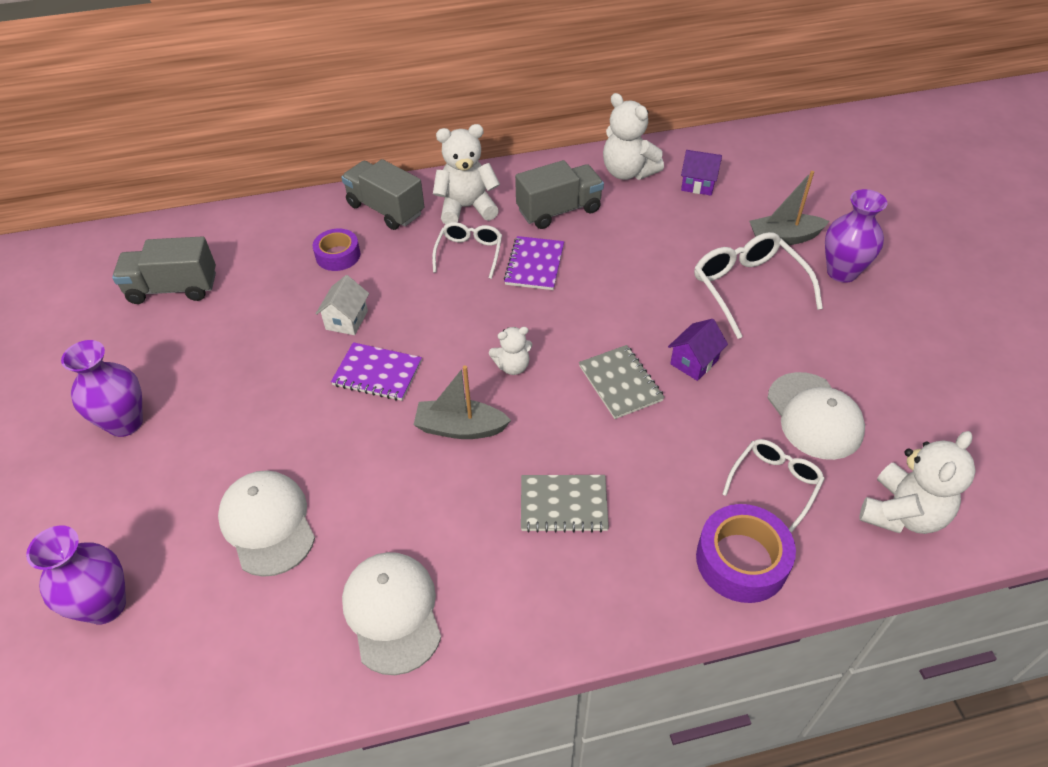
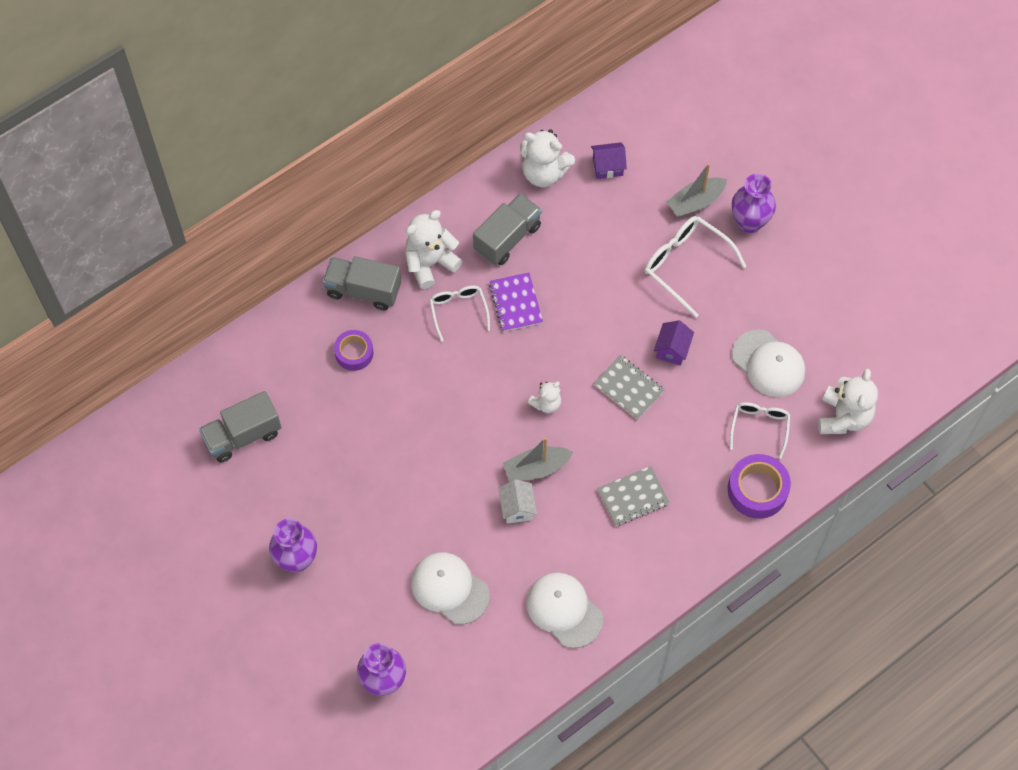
camera: 25 degrees left, 15 degrees up
white house [316,275,369,335] -> white house moved to [498,479,537,524]
purple notebook [331,342,422,401] -> none

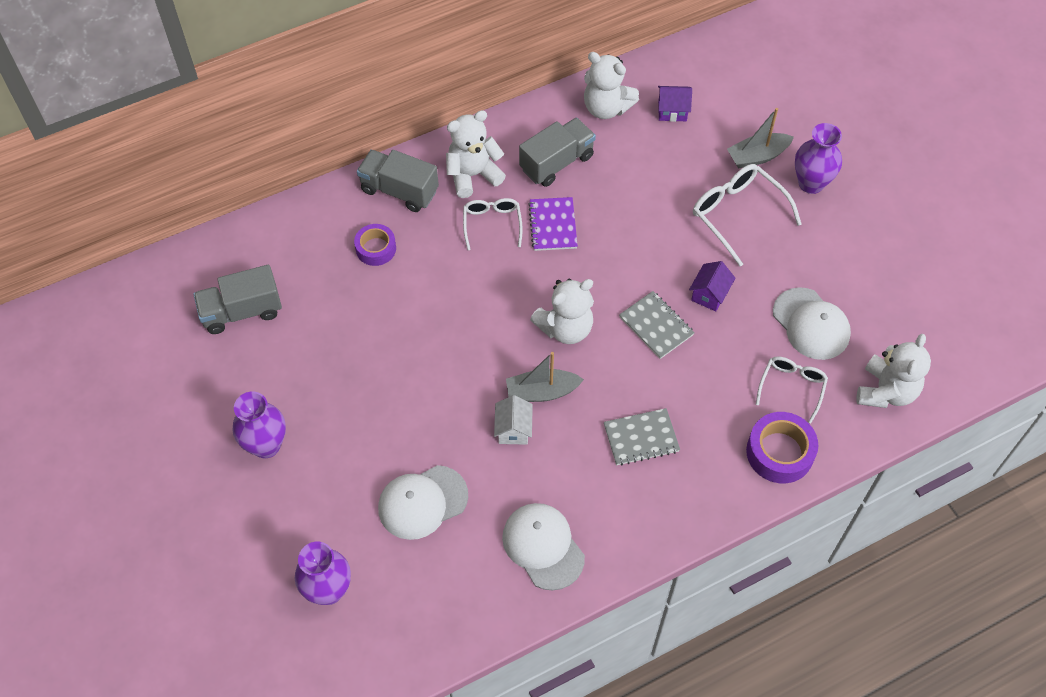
camera: 10 degrees right, 5 degrees down
white cap [411,552,489,625] -> white cap turned 75 degrees counterclockwise [378,465,468,540]
white teddy bear [528,382,561,413] -> white teddy bear [530,279,594,344], size x1.75

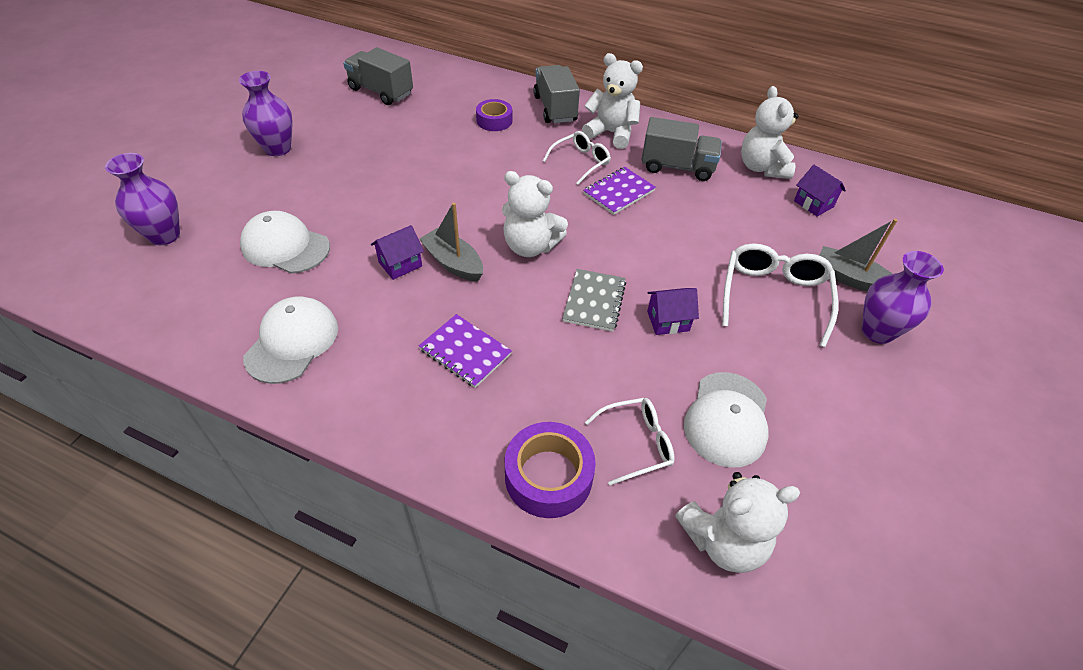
camera: 50 degrees right, 10 degrees down
white house [494,395,533,445] -> purple house [371,225,424,280]
grey notebook [604,408,680,466] -> purple notebook [419,314,512,388]

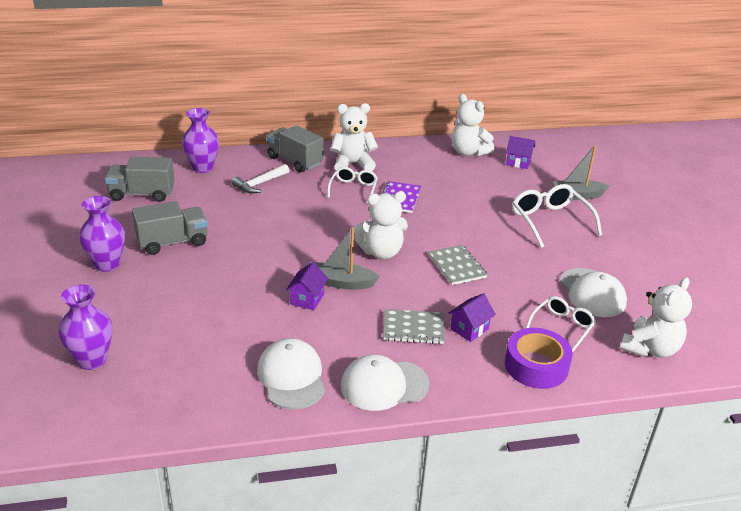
camera: 35 degrees left, 15 degrees down
white cap [240,211,330,274] -> white cap moved to [341,354,430,411]
purple notebook [419,314,512,388] -> grey notebook [383,309,445,344]
purple tape [476,99,512,131] -> white hammer [232,164,290,193]
grey truck [642,117,722,181] -> grey truck moved to [132,201,208,255]
purple house [647,288,699,335] -> purple house moved to [448,293,496,342]
purple vase [862,251,944,344] -> purple vase moved to [182,108,219,173]

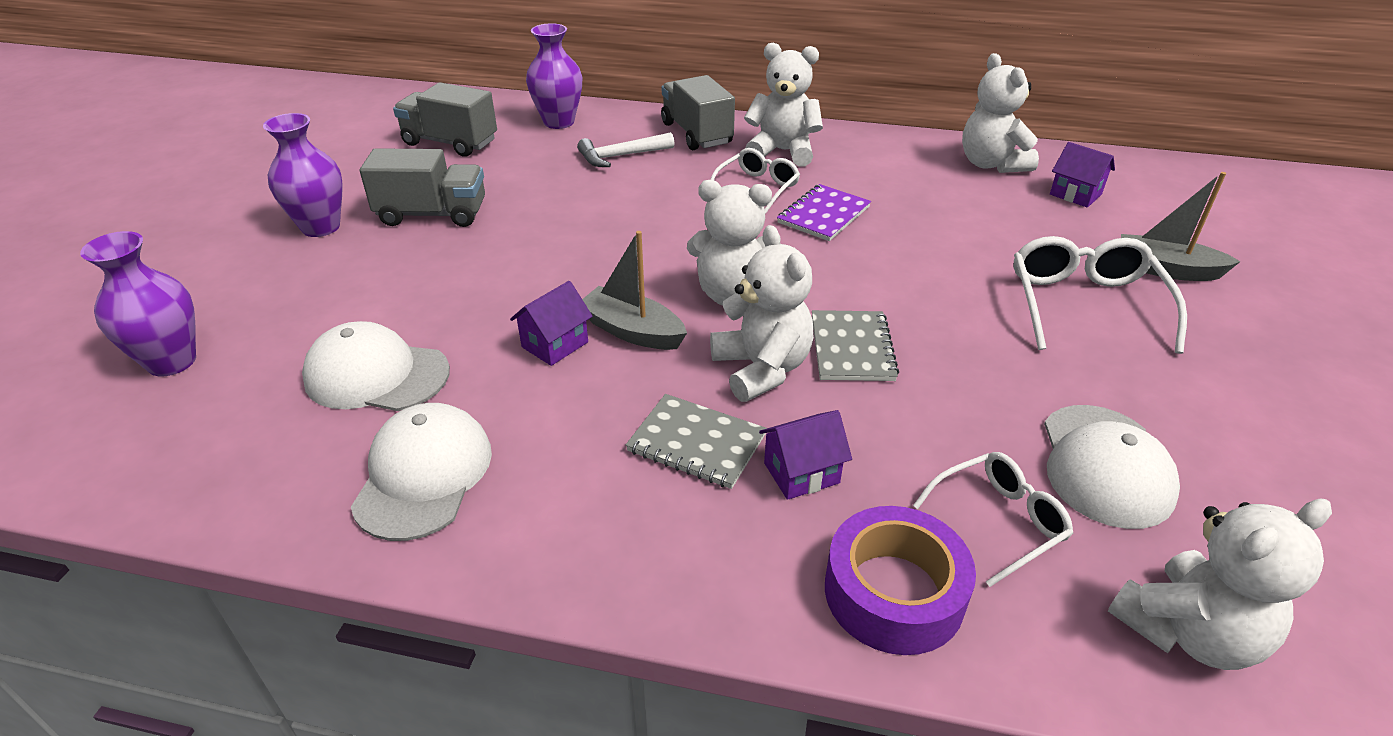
camera: 25 degrees right, 5 degrees up
white cap [341,354,430,411] -> white cap moved to [302,321,450,411]
none -> white teddy bear [710,225,814,402]

